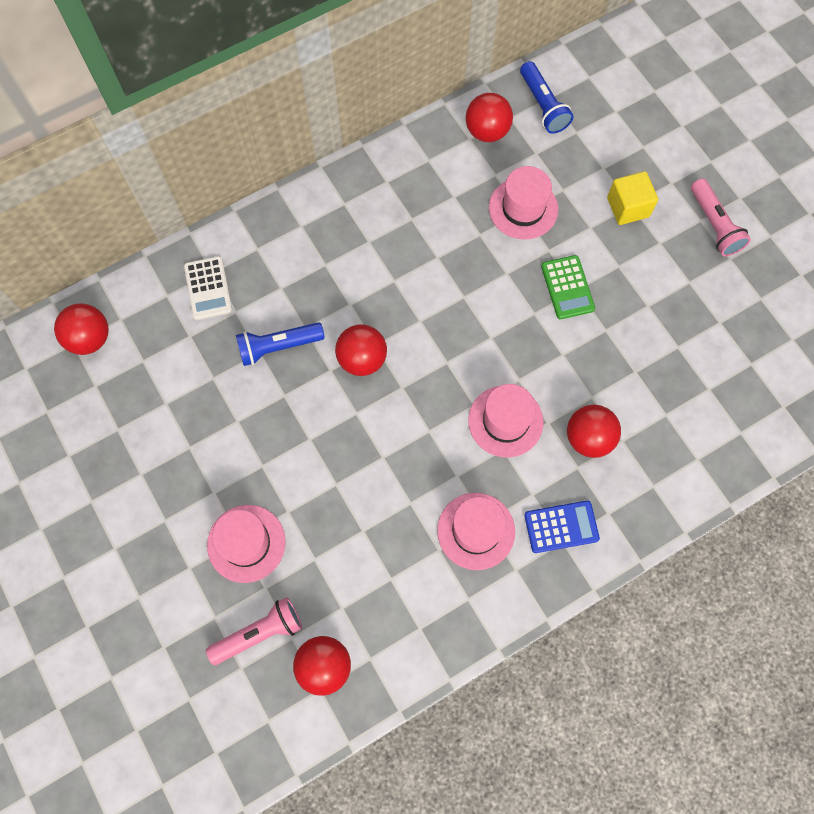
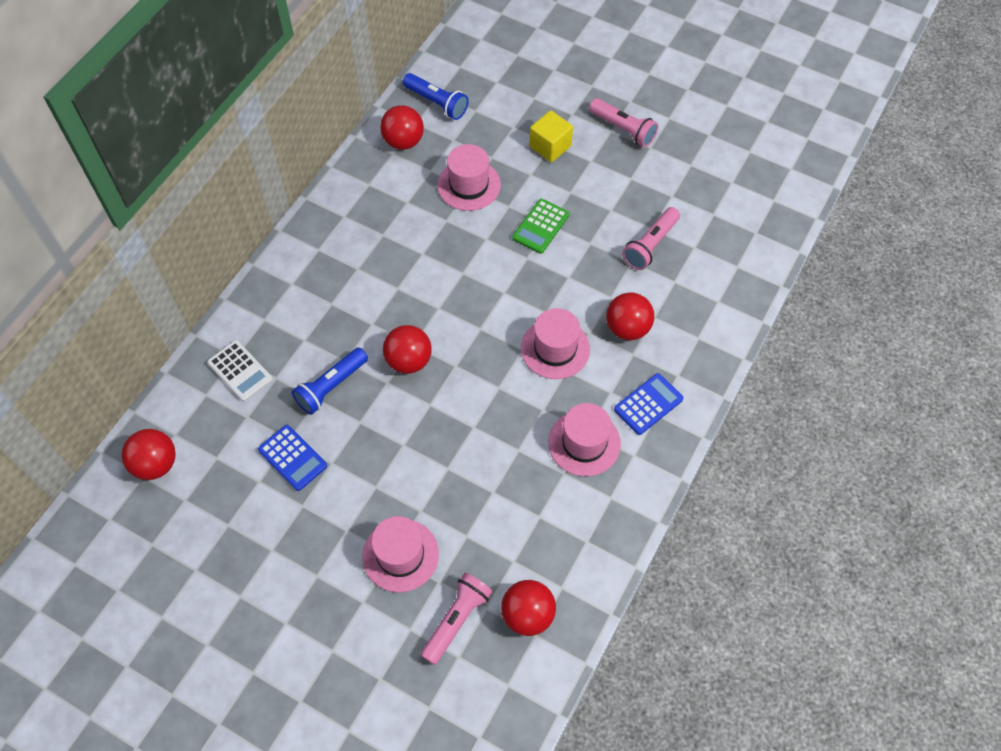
camera: 30 degrees left, 10 degrees down
green calculator [541,255,595,319] -> green calculator turned 75 degrees clockwise [512,199,569,254]
none -> blue calculator [258,425,327,491]
none -> pink flashlight [622,207,680,270]

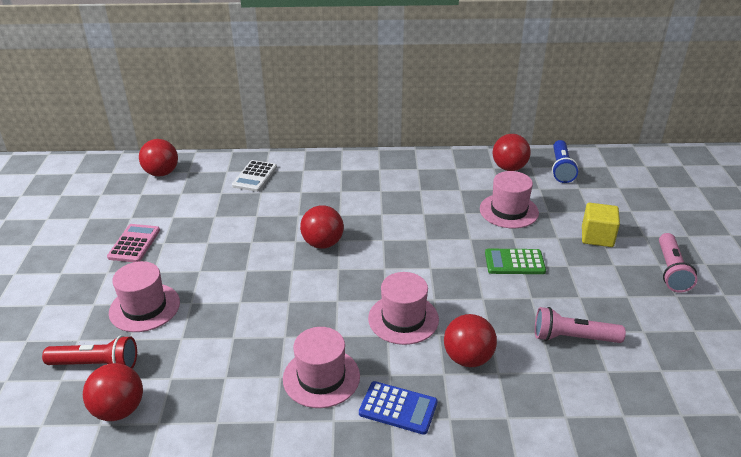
camera: 60 degrees right, 25 degrees down
blue calculator [258,425,327,491] -> none
blue flashlight [292,348,368,415] -> none
pink flashlight [421,573,493,665] -> red flashlight [42,335,137,368]
none -> pink calculator [107,224,160,262]

